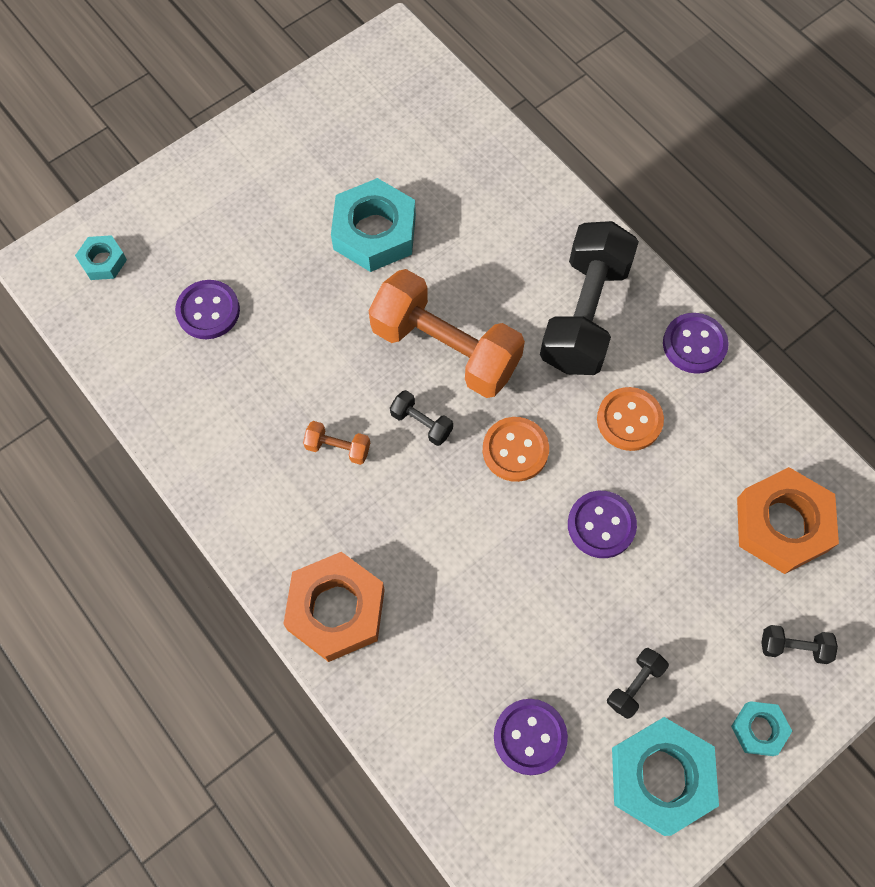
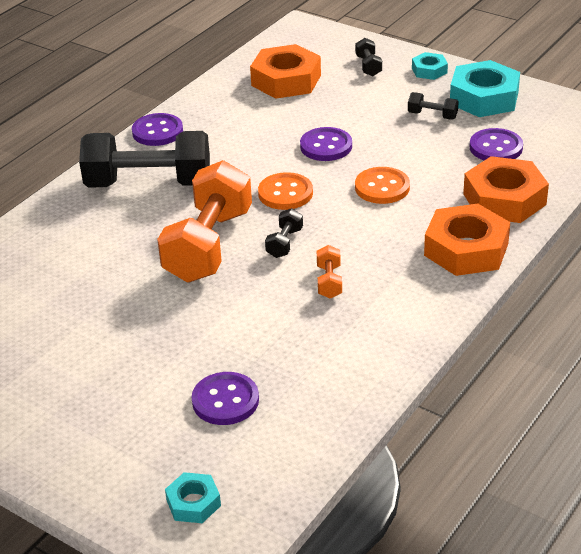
camera: 105 degrees left, 30 degrees down
turquoise nut [331,178,416,272] -> none
orange button [597,387,664,451] -> orange button moved to [355,167,410,204]
none -> orange nut [463,156,549,223]

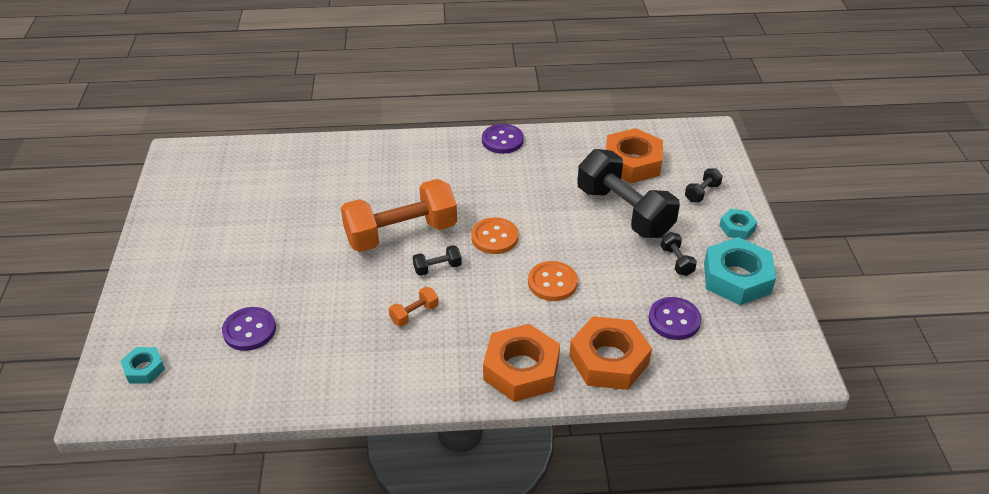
camera: 50 degrees right, 5 degrees up
black dumbbell [79,131,210,188] -> black dumbbell moved to [577,149,680,238]
purple button [300,127,352,161] -> none

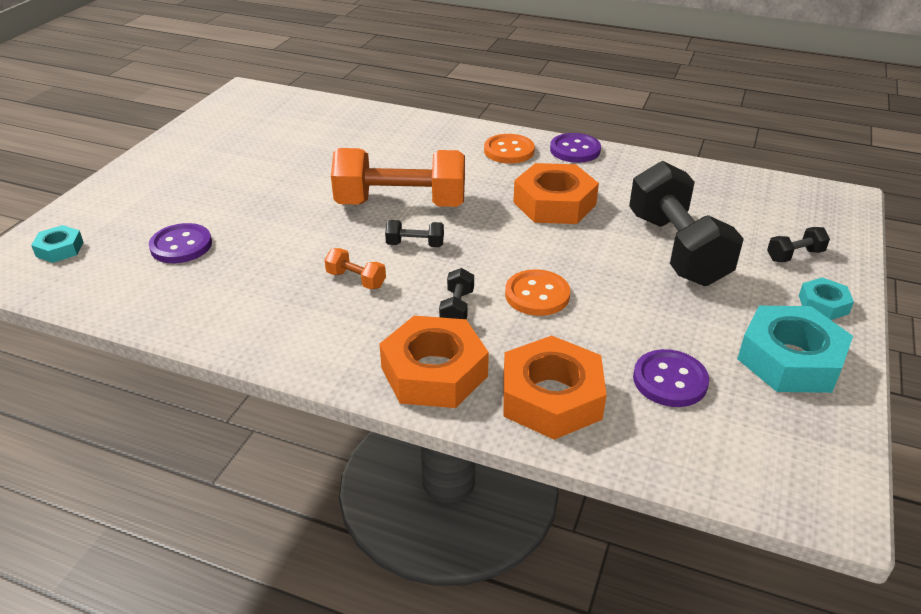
camera: 25 degrees right, 5 degrees down
orange dumbbell [389,287,439,327] -> orange dumbbell turned 45 degrees clockwise [325,248,386,289]
orange button [471,217,518,254] -> orange button moved to [484,134,535,164]
orange nut [606,128,663,183] -> orange nut moved to [513,163,599,224]
black dumbbell [660,232,697,276] -> black dumbbell moved to [439,268,474,320]

